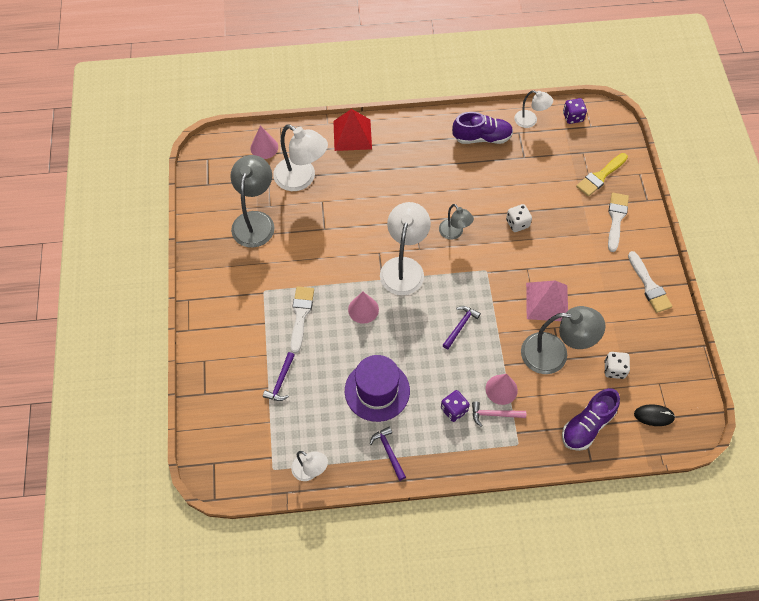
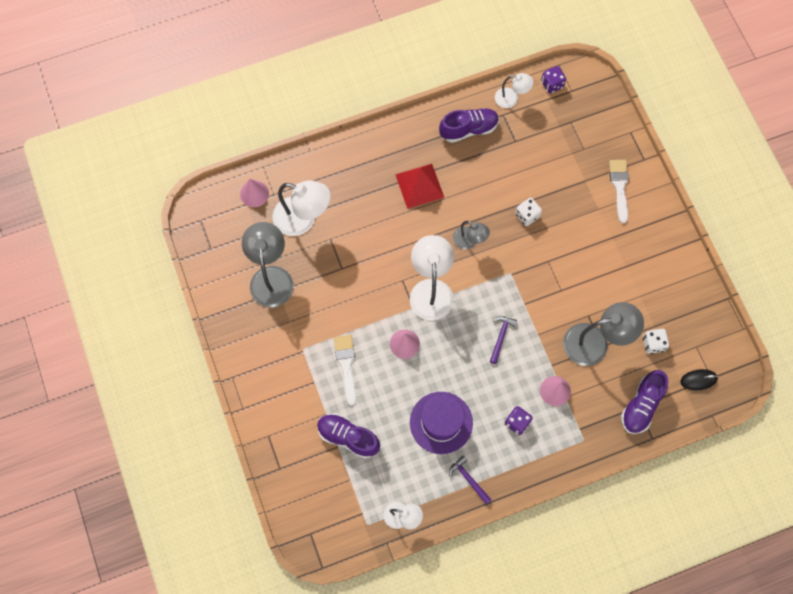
camera: 15 degrees left, 10 degrees up
purple hammer [263,352,295,401] -> purple shoe [317,413,380,459]
red pyramid [333,109,372,151] -> red pyramid moved to [395,164,444,209]
pink hammer [472,401,526,426] -> none
pink pyramid [526,280,568,321] -> none
yellow brush [576,153,628,197] -> none
white brush [628,251,672,313] -> none

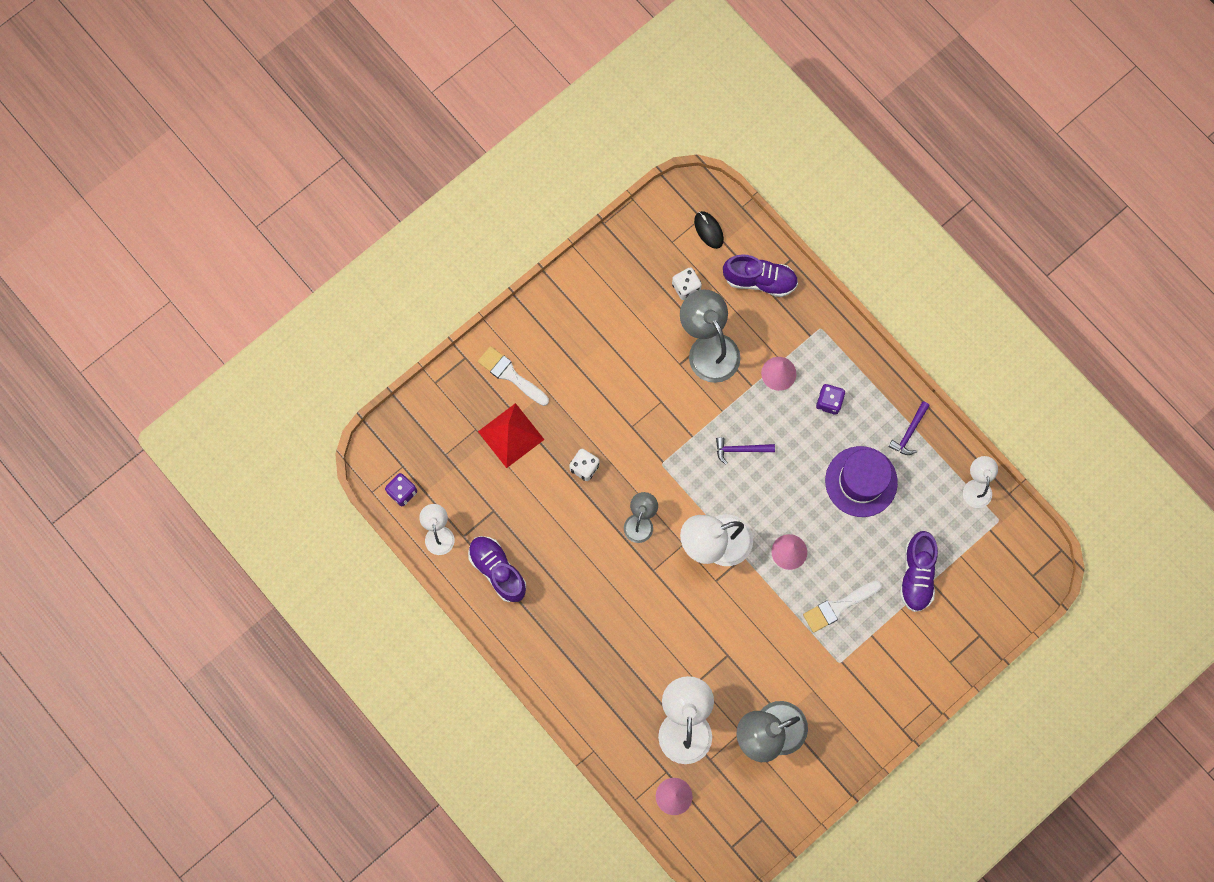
camera: 110 degrees left, 5 degrees up
red pyramid [395,164,444,209] -> red pyramid moved to [478,403,545,468]
white brush [609,160,629,224] -> white brush turned 60 degrees clockwise [478,346,549,406]

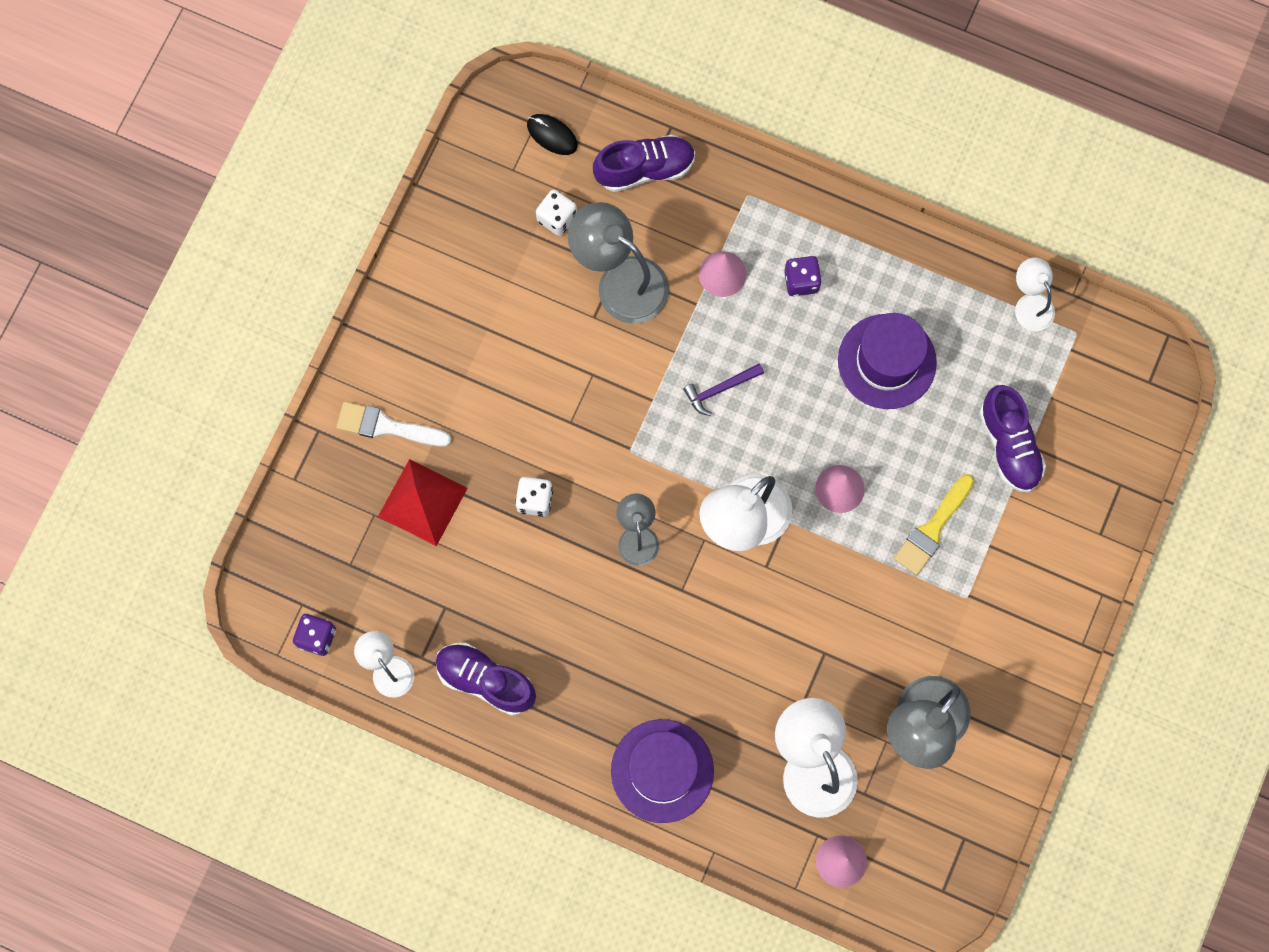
camera: 25 degrees left, 0 degrees up
white brush [803,580,882,633] -> yellow brush [894,474,974,575]
purple hammer [888,401,930,455] -> none
none -> purple hat [611,719,714,823]

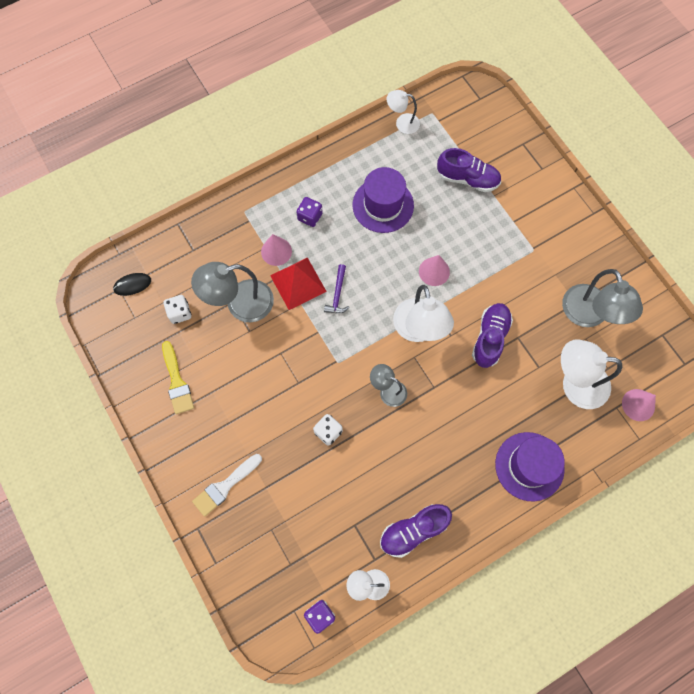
camera: 55 degrees left, 5 degrees down
red pyramid [378,459,468,546] -> red pyramid moved to [270,257,327,310]
purple shoe [593,135,695,192] -> purple shoe moved to [472,303,513,368]
yellow brush [894,474,974,575] -> yellow brush moved to [162,341,194,414]

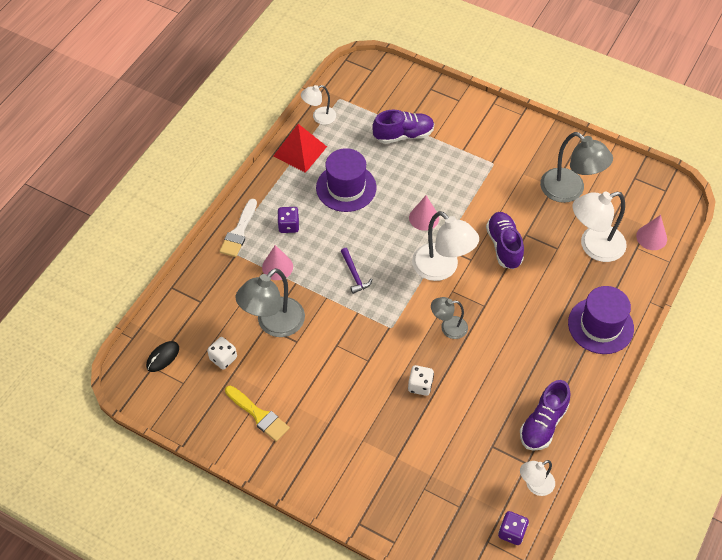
camera: 30 degrees left, 15 degrees down
white brush [192,454,262,517] -> white brush moved to [219,199,257,257]
red pyramid [270,257,327,310] -> red pyramid moved to [273,124,327,173]

